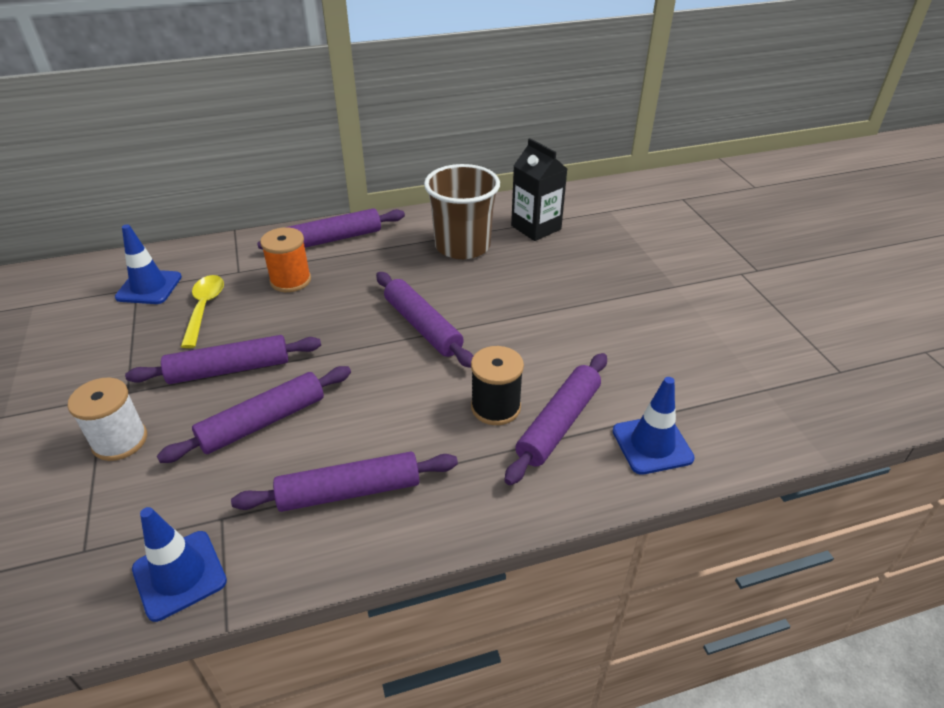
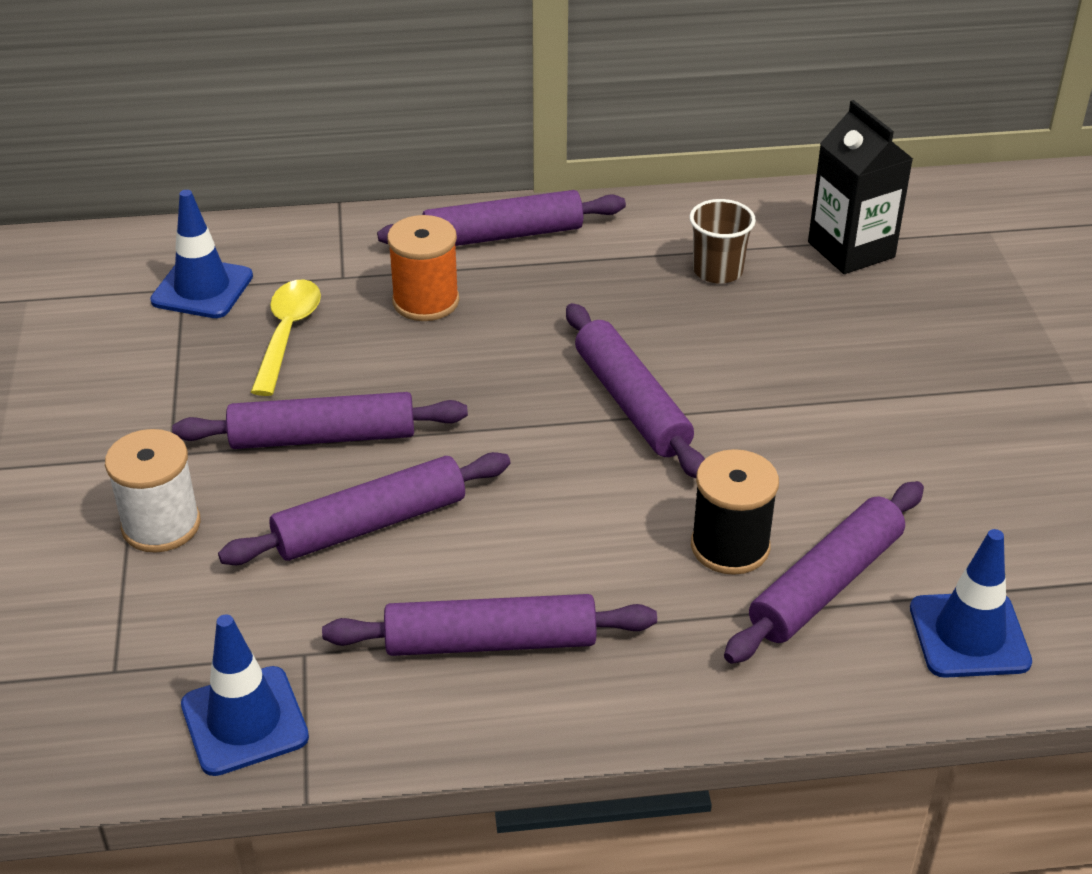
camera: 10 degrees right, 0 degrees up
brown cup [424,164,500,259] -> brown cup [689,199,756,283], size x0.53

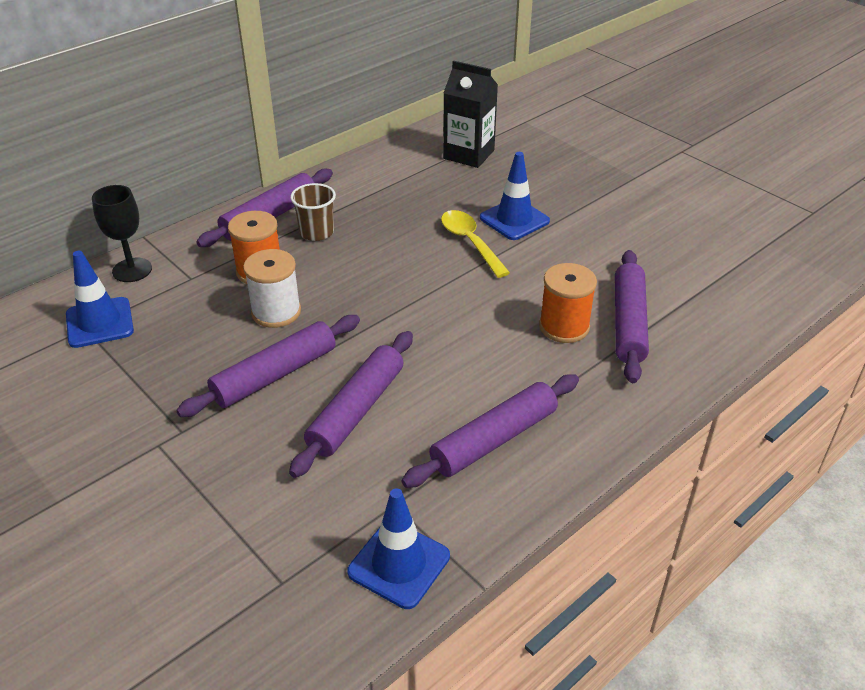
camera: 35 degrees left, 0 degrees up
white spool [105,429,200,553] -> white spool moved to [243,249,301,328]
yellow spoon [251,279,321,396] -> yellow spoon moved to [441,210,510,278]
purple rolling pin [566,303,705,478] -> none
brown cup [689,199,756,283] -> brown cup moved to [290,183,336,241]
black spool [691,449,779,575] -> orange spool [539,263,597,343]
blue traffic cone [910,529,1032,678] -> blue traffic cone moved to [480,152,550,240]
none -> black goblet [92,185,152,282]

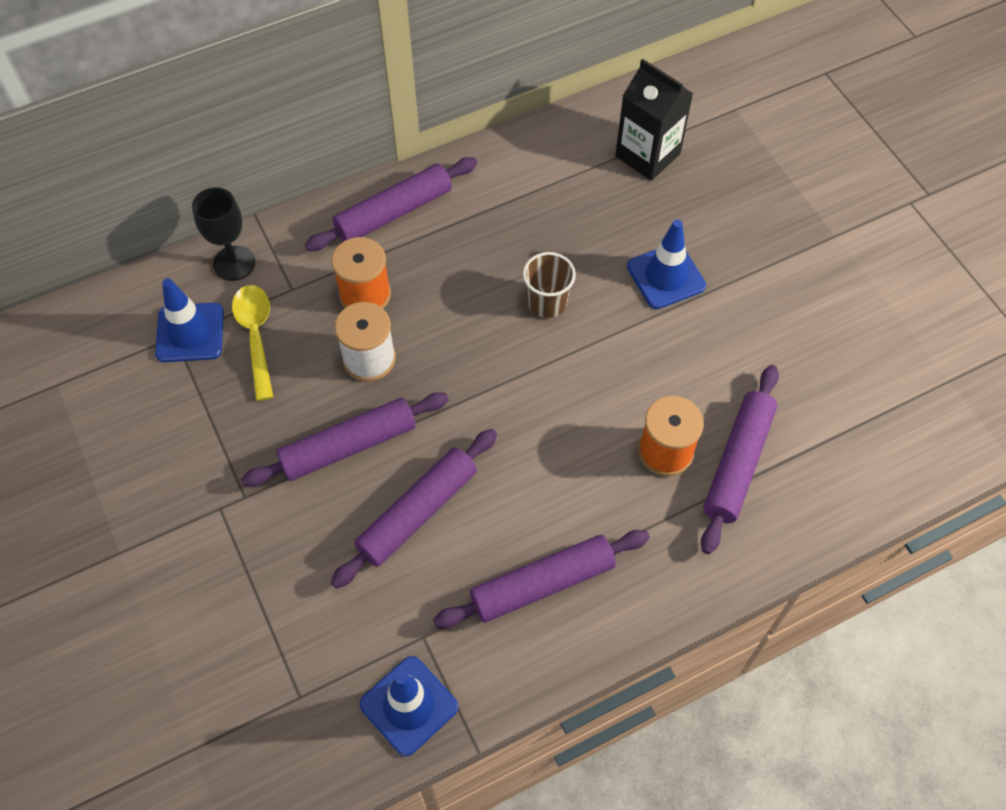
camera: 15 degrees right, 20 degrees up
brown cup [290,183,336,241] -> brown cup moved to [523,252,576,318]
yellow spoon [441,210,510,278] -> yellow spoon moved to [232,285,273,401]

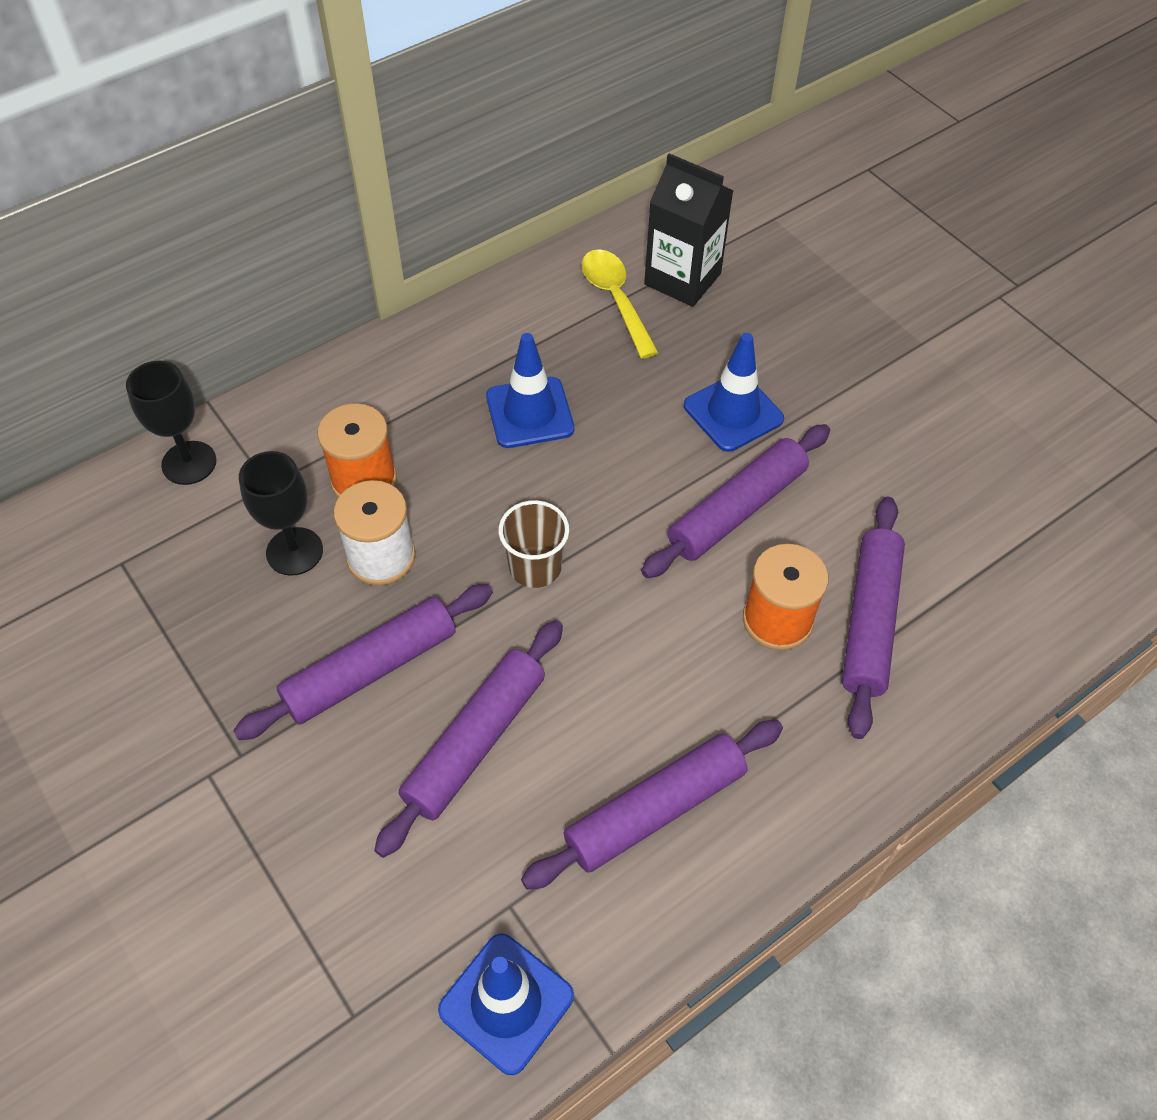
camera: 10 degrees left, 5 degrees down
blue traffic cone [155,278,224,362] -> blue traffic cone moved to [486,333,574,448]
yellow spoon [232,285,273,401] -> yellow spoon moved to [582,249,659,359]
purple rolling pin [305,157,477,251] -> purple rolling pin moved to [641,424,830,578]
brown cup [523,252,576,318] -> brown cup moved to [499,500,569,588]
none -> black goblet [239,451,323,576]

